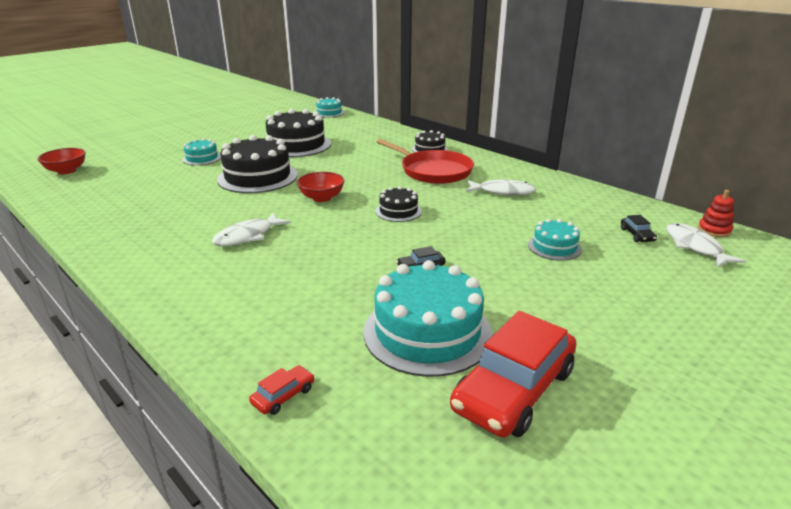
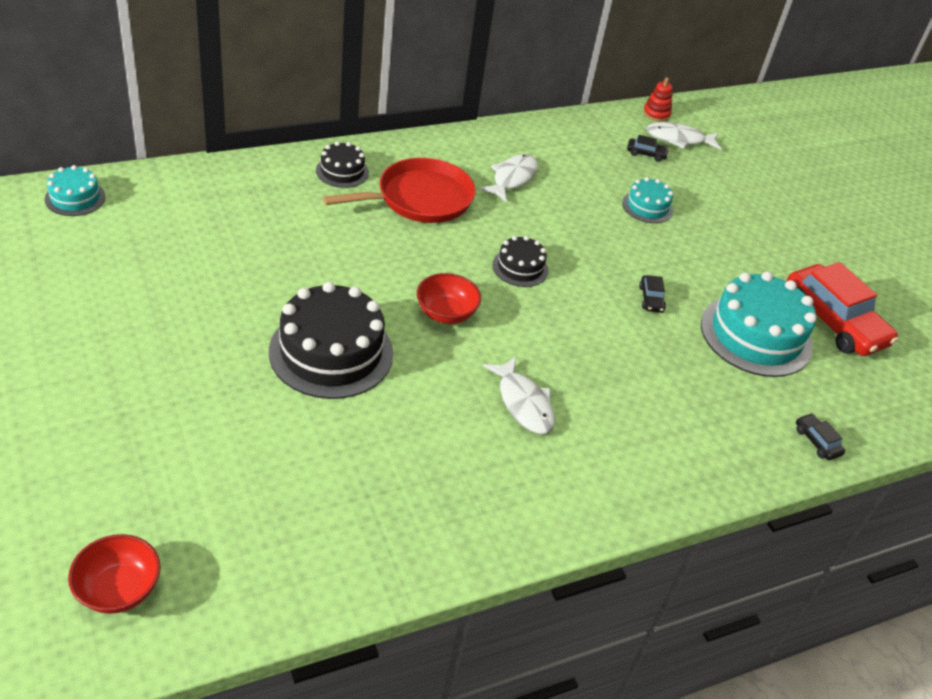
camera: 75 degrees left, 15 degrees up
turquoise cake [182,138,221,165] -> none
red car [249,365,314,415] -> black car [796,413,845,460]
black cake [265,109,331,157] -> none

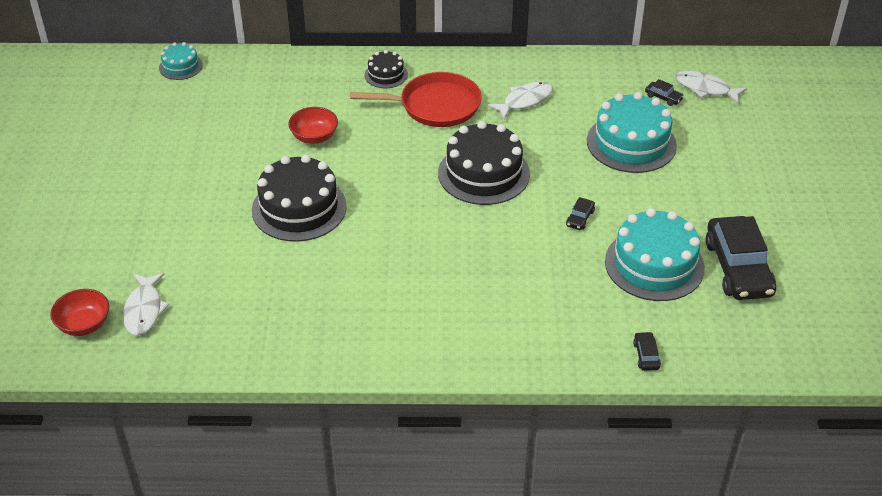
camera: 30 degrees right, 0 degrees up
red bowl [417,273,481,324] -> red bowl moved to [288,107,338,144]
white fish [483,357,555,434] -> white fish moved to [123,273,170,336]
black cake [492,236,548,287] -> black cake [438,121,530,205], size x1.93
turquoise cake [622,177,673,223] -> turquoise cake [587,92,677,173], size x1.93
red stacking toy [643,78,673,122] -> none
red car [786,262,898,356] -> black car [706,216,776,300]

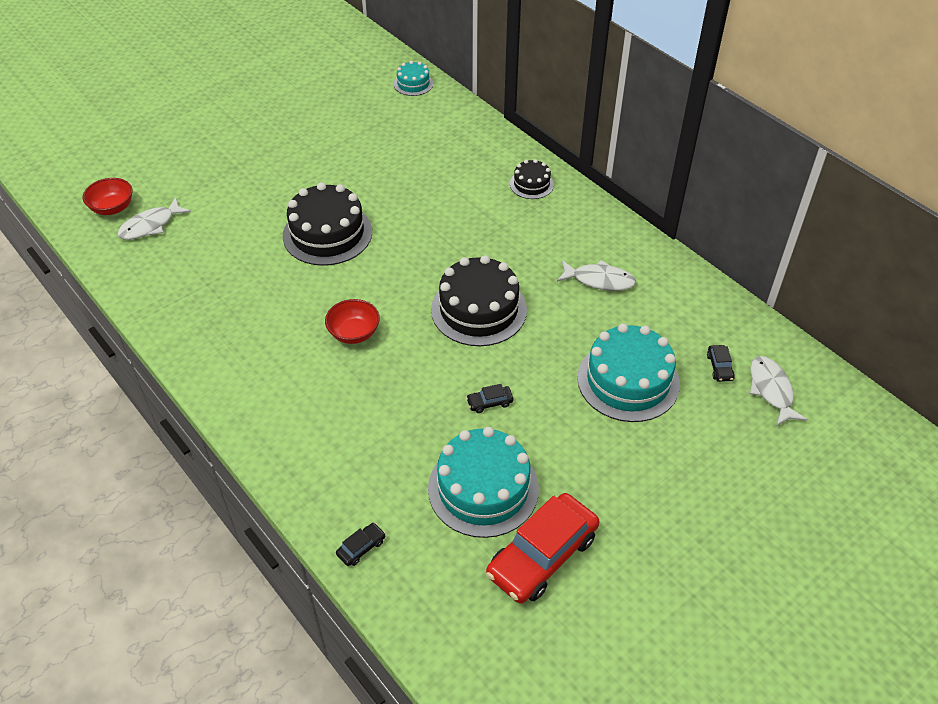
camera: 50 degrees right, 5 degrees up
red bowl [288,107,338,144] -> red bowl moved to [325,299,380,344]
red pan [350,72,482,127] -> none
black car [706,216,776,300] -> red car [486,493,599,604]

